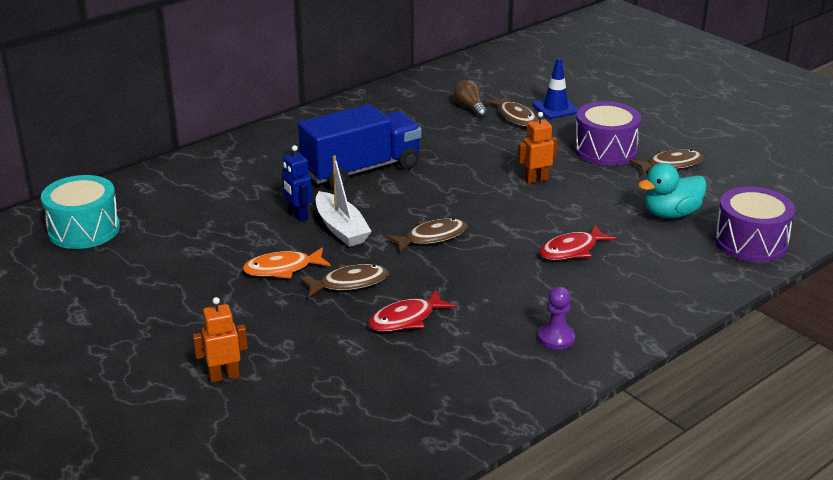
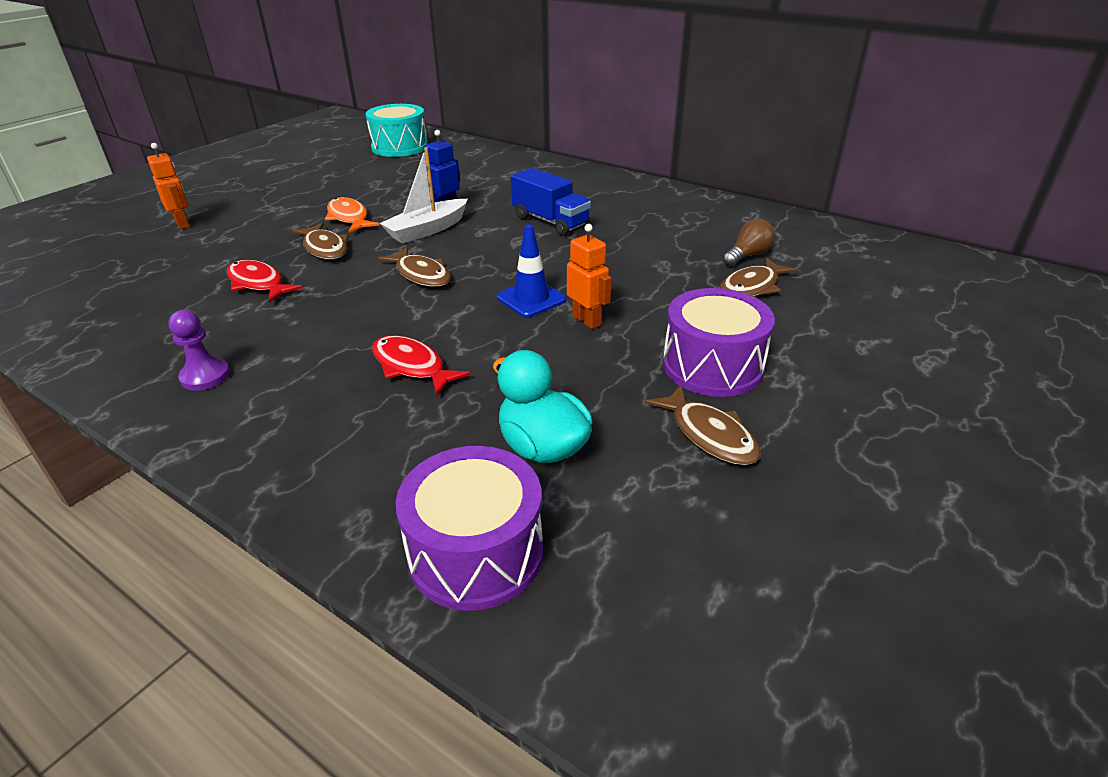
camera: 75 degrees right, 5 degrees up
blue truck [298,104,421,189] -> blue truck [511,168,591,236], size x0.64
blue traffic cone [532,58,579,119] -> blue traffic cone moved to [497,225,566,318]

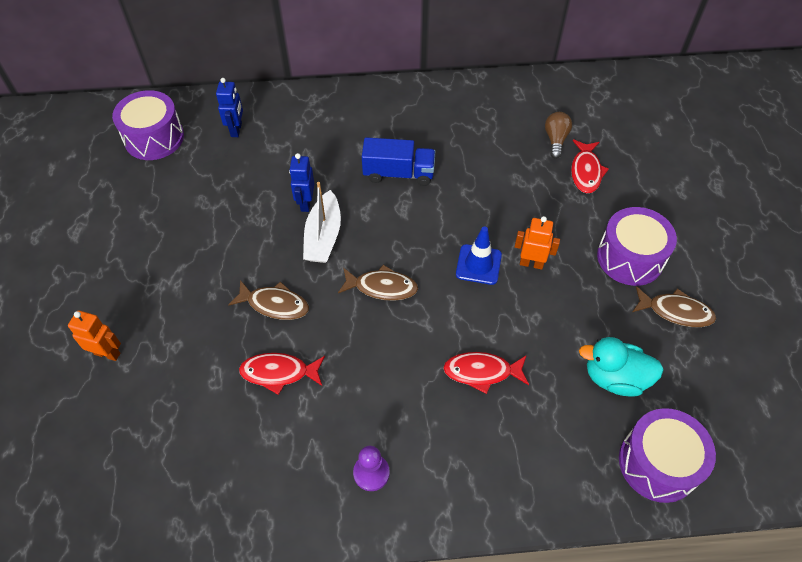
camera: 40 degrees left, 20 degrees up
orange fish [325,197,380,233] -> none
turquoise drum [365,104,428,157] -> purple drum [112,90,184,160]
brown fish [720,257,797,297] -> red fish [571,140,609,193]
none -> blue robot [216,78,243,137]

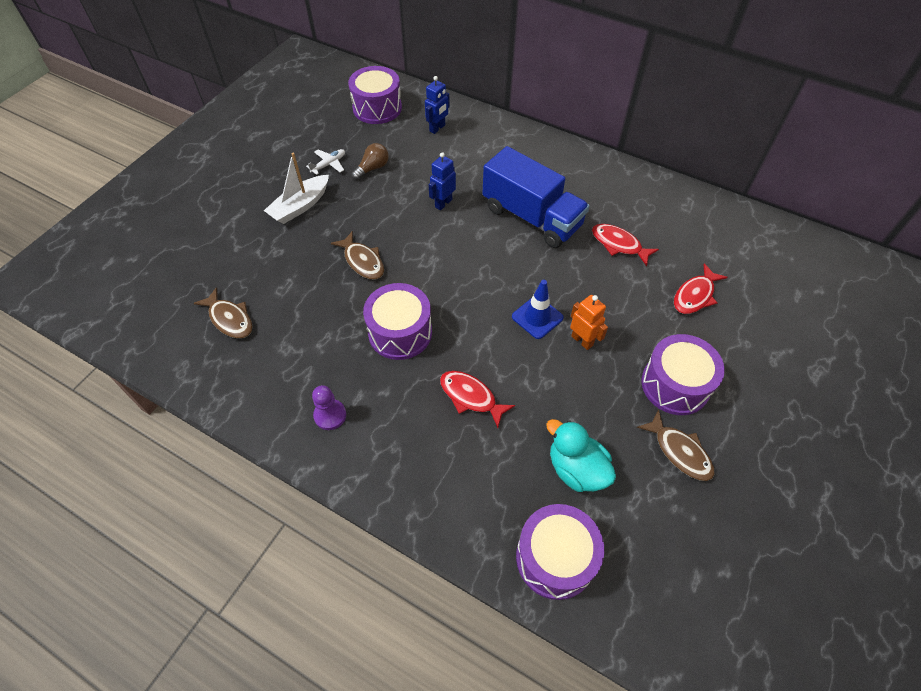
camera: 35 degrees right, 0 degrees up
orange robot [68,310,121,361] -> none
red fish [239,353,325,395] -> red fish moved to [592,224,659,267]
white boat [303,182,341,263] -> white boat moved to [264,153,329,224]
brown fish [338,265,418,301] -> brown fish moved to [194,287,253,338]
blue truck [362,137,435,186] -> blue truck [482,146,590,248], size x1.55
brown light bulb [545,112,572,159] -> brown light bulb moved to [351,143,389,180]
none -> white plane [306,149,345,175]
none -> purple drum [363,283,432,360]

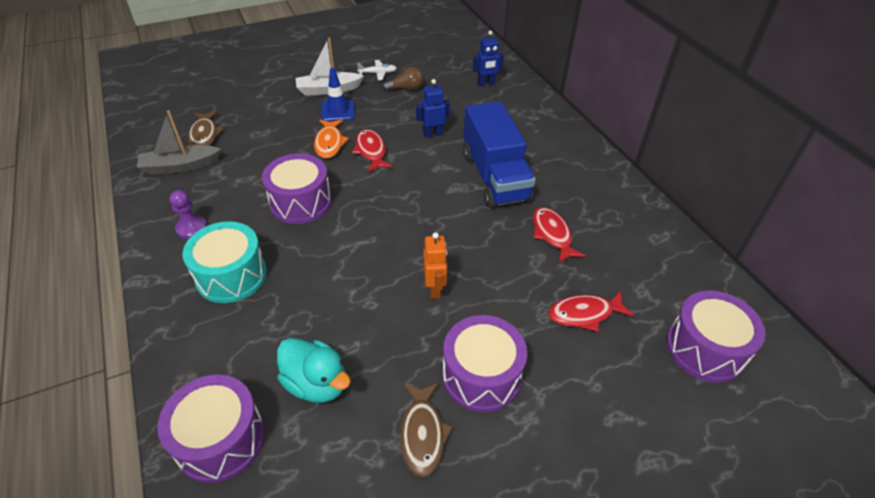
camera: 35 degrees right, 10 degrees down
brown fish [331,231,384,280] -> orange fish [314,119,349,158]
purple drum [348,66,402,124] -> purple drum moved to [666,290,766,383]
red fish [440,371,515,428] -> red fish moved to [352,129,393,172]
blue traffic cone [512,280,564,339] -> blue traffic cone moved to [321,68,355,121]
turquoise duck [546,419,616,492] -> turquoise duck turned 135 degrees clockwise [277,338,351,403]
none -> grey boat [137,110,221,175]
none -> turquoise drum [183,221,267,303]

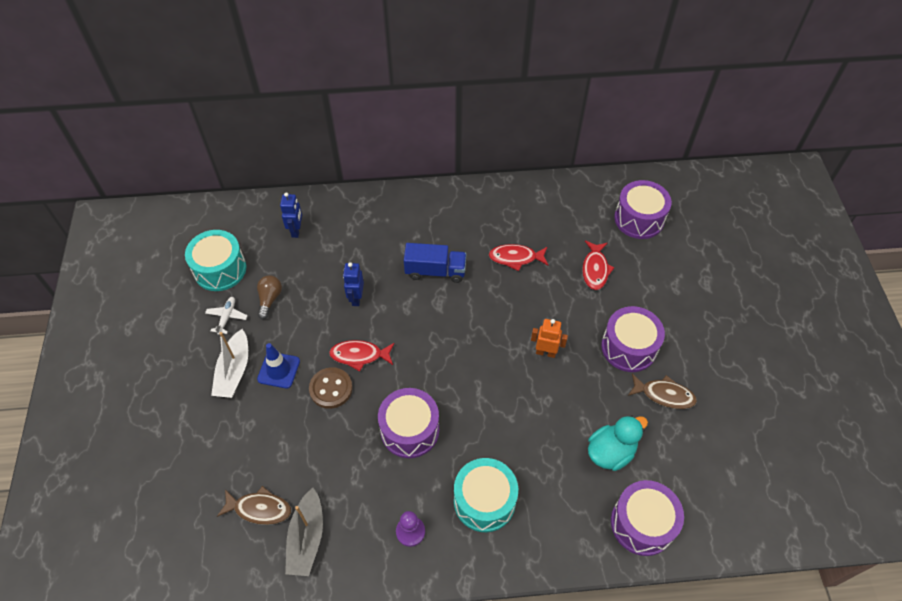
camera: 70 degrees left, 10 degrees up
orange fish [314,119,349,158] -> brown button [309,367,353,409]
blue truck [463,101,536,208] -> blue truck [404,243,466,283], size x0.64
none -> turquoise drum [185,230,246,291]

